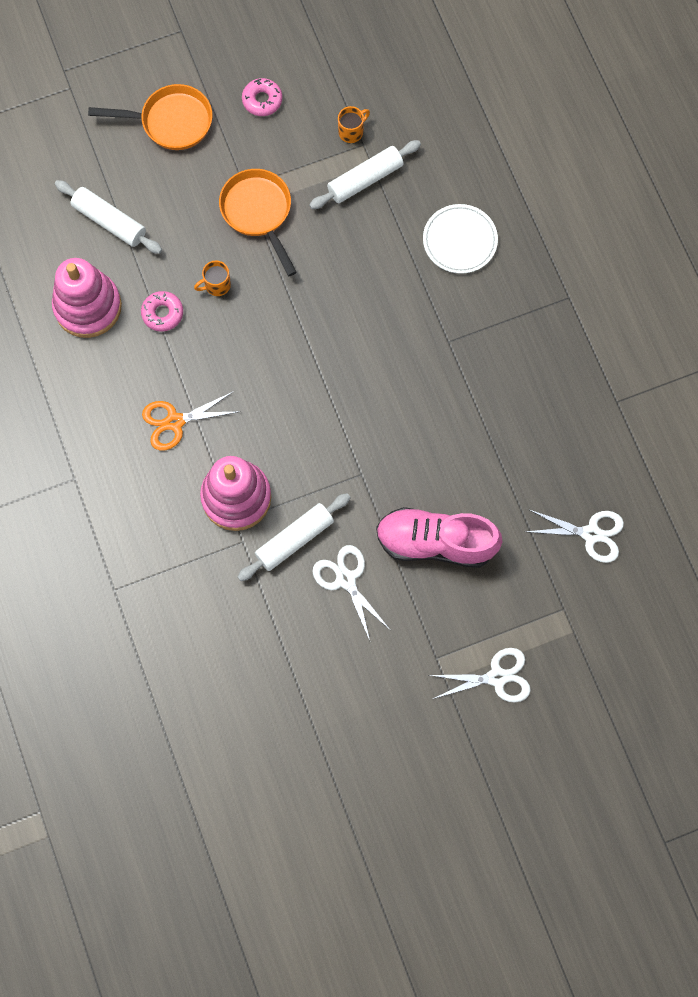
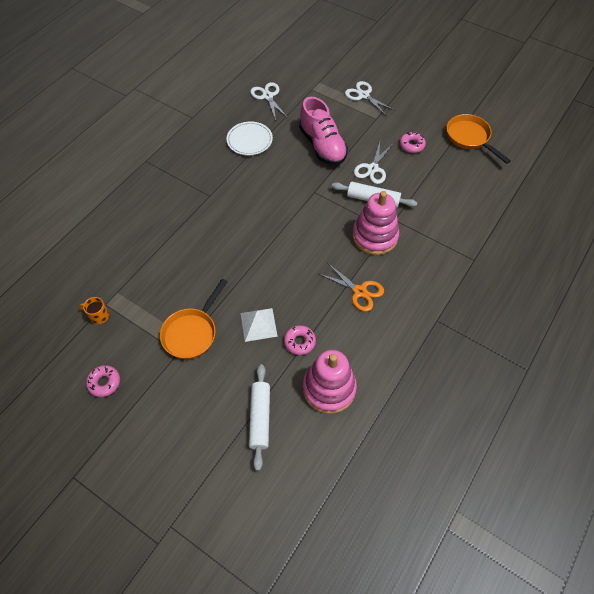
camera: 125 degrees left, 15 degrees down
orange pan [88,84,213,150] -> orange pan moved to [447,114,511,164]
orange mug [194,260,231,296] -> white pyramid [241,308,278,342]
white rolling pin [309,140,421,209] -> none
white plate [423,204,498,274] -> white plate moved to [226,121,273,155]
none -> pink donut [400,132,426,153]

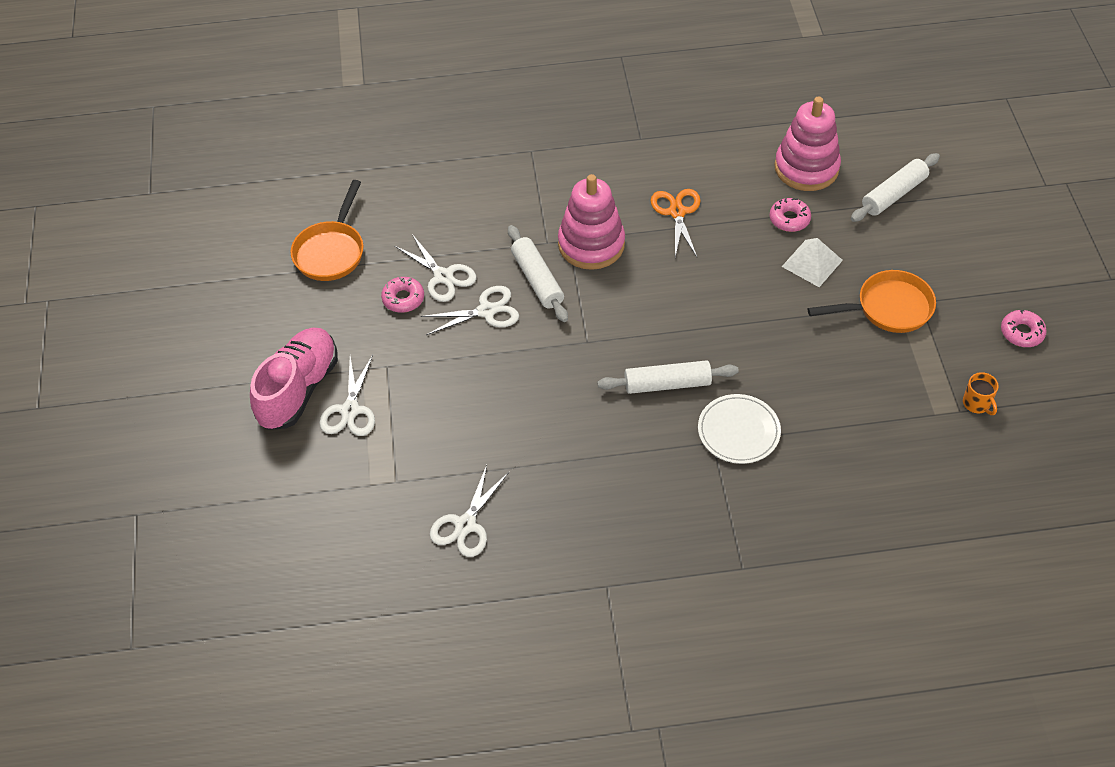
camera: 130 degrees left, 5 degrees down
white plate [226,121,273,155] -> white plate moved to [698,394,781,464]
pink shoe [299,97,348,165] -> pink shoe moved to [250,328,338,430]
none -> white scissors [395,234,476,302]
none -> white rolling pin [597,360,739,394]

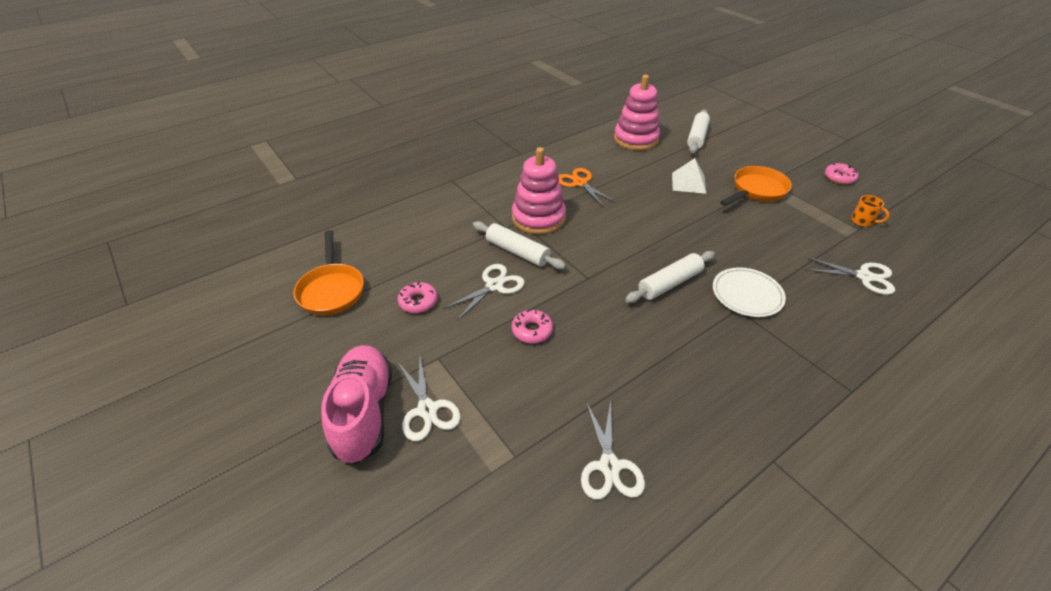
camera: 30 degrees left, 10 degrees down
white scissors [395,234,476,302] -> white scissors moved to [805,256,895,295]
pink donut [770,198,811,232] -> pink donut moved to [512,309,553,344]

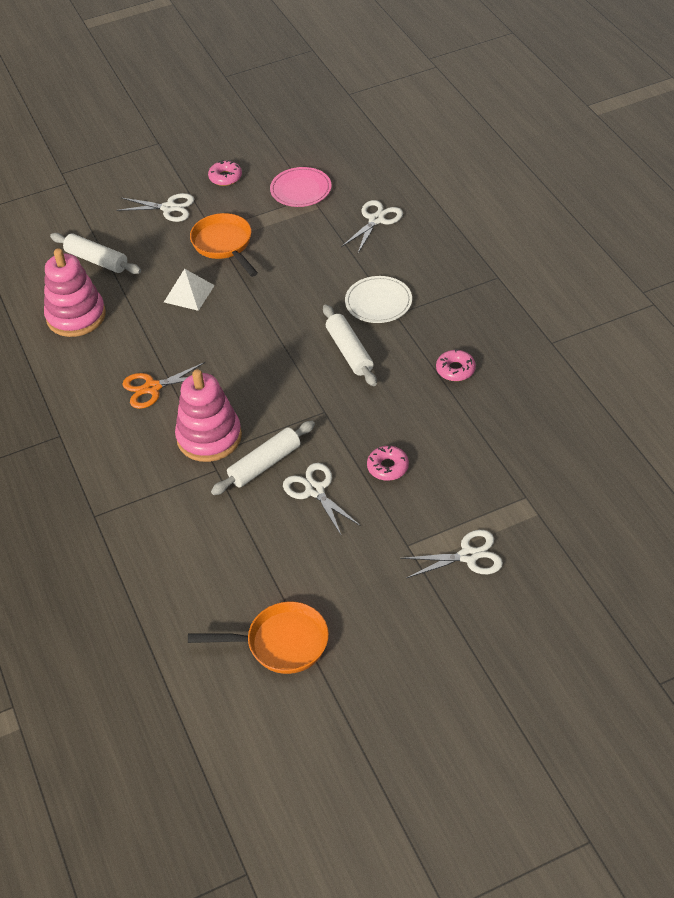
camera: 75 degrees left, 5 degrees up
pink shoe [321,345,392,464] -> none
pink donut [398,282,438,313] -> pink donut moved to [436,349,476,381]
white scissors [581,401,645,499] -> white scissors moved to [116,193,194,222]
orange mug [851,195,889,227] -> pink plate [270,167,331,207]

